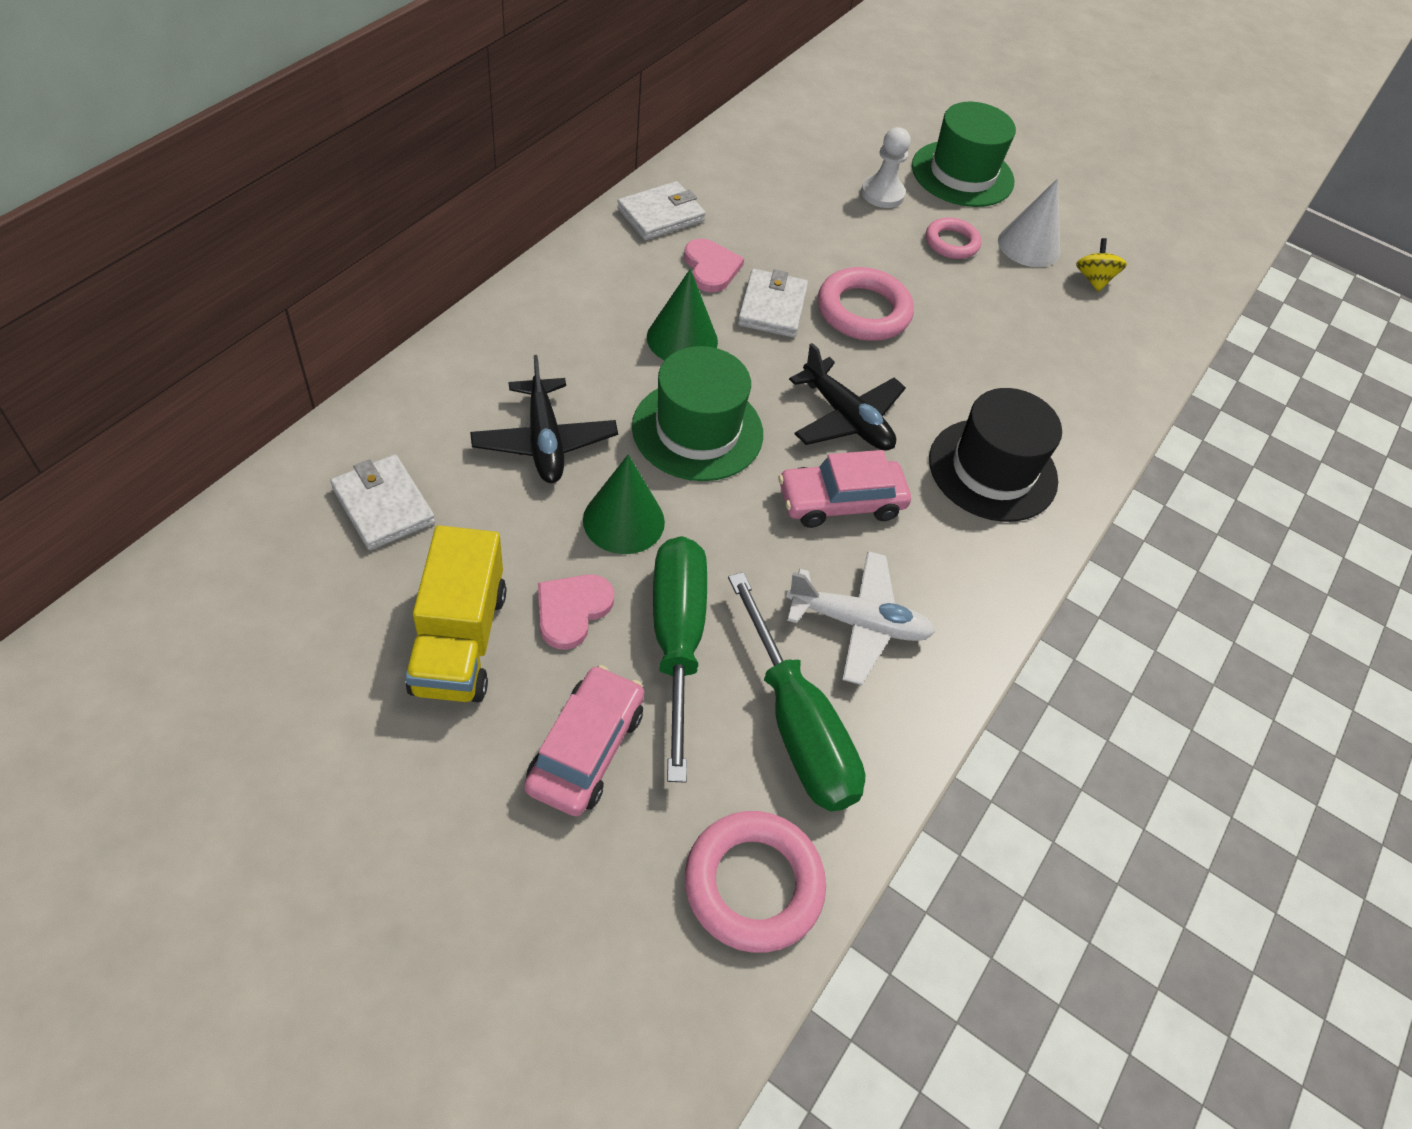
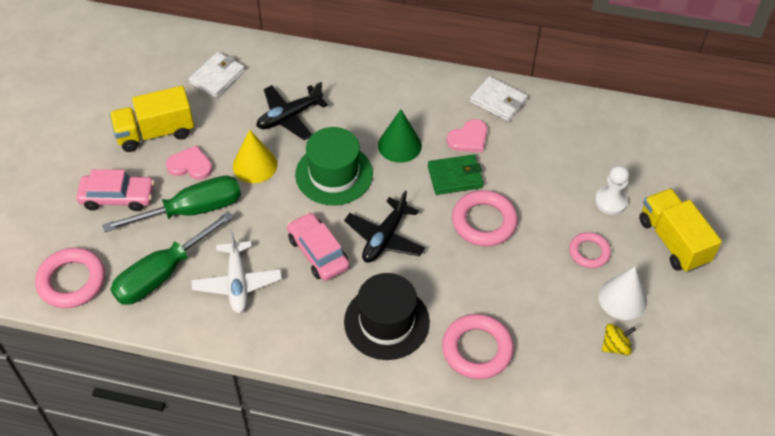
camera: 75 degrees right, 0 degrees up
green cone [583,454,665,554] -> yellow cone [233,129,277,183]
white wallet [738,269,808,337] -> green wallet [428,154,484,195]
green hat [912,102,1016,207] -> yellow truck [639,188,722,273]
none -> pink ring [442,314,514,379]

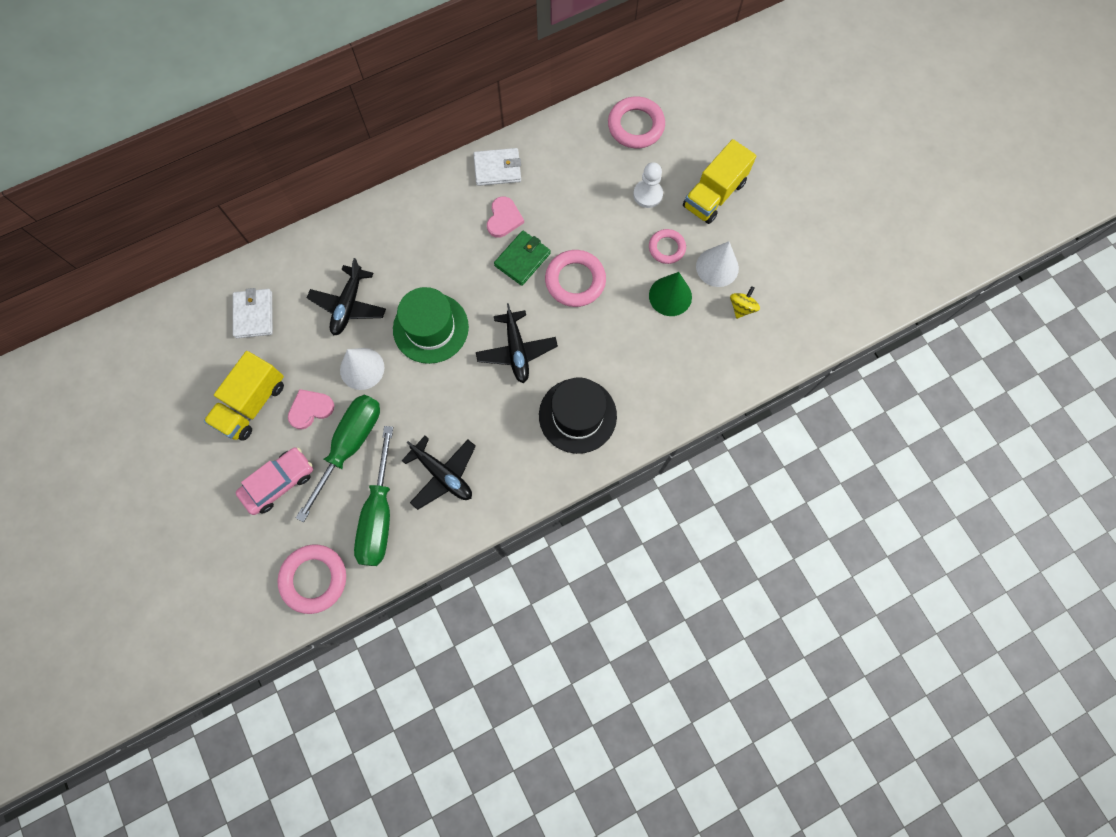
camera: 40 degrees left, 20 degrees up
white plane [192,230,282,313] -> black plane [401,436,476,510]
yellow cone [233,129,277,183] -> white cone [340,348,384,390]
pink car [287,212,350,281] -> none
green cone [378,109,422,163] -> green cone moved to [649,272,692,316]
pink ring [442,314,514,379] -> pink ring moved to [608,96,665,148]
yellow truck [639,188,722,273] -> yellow truck turned 75 degrees counterclockwise [683,139,756,224]

